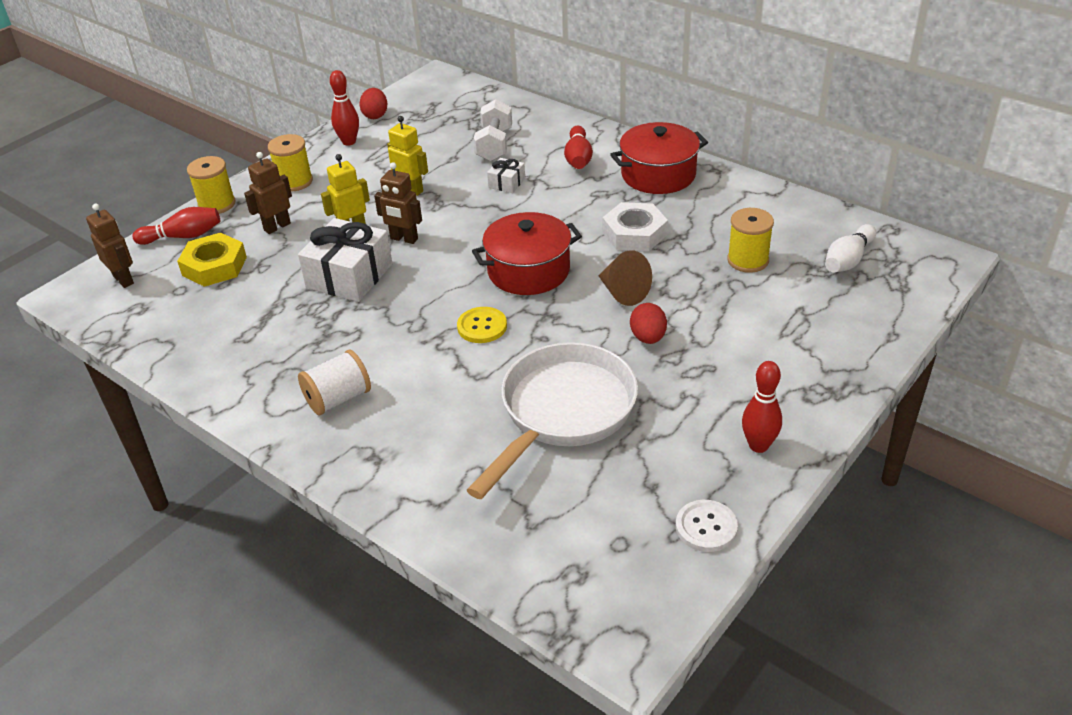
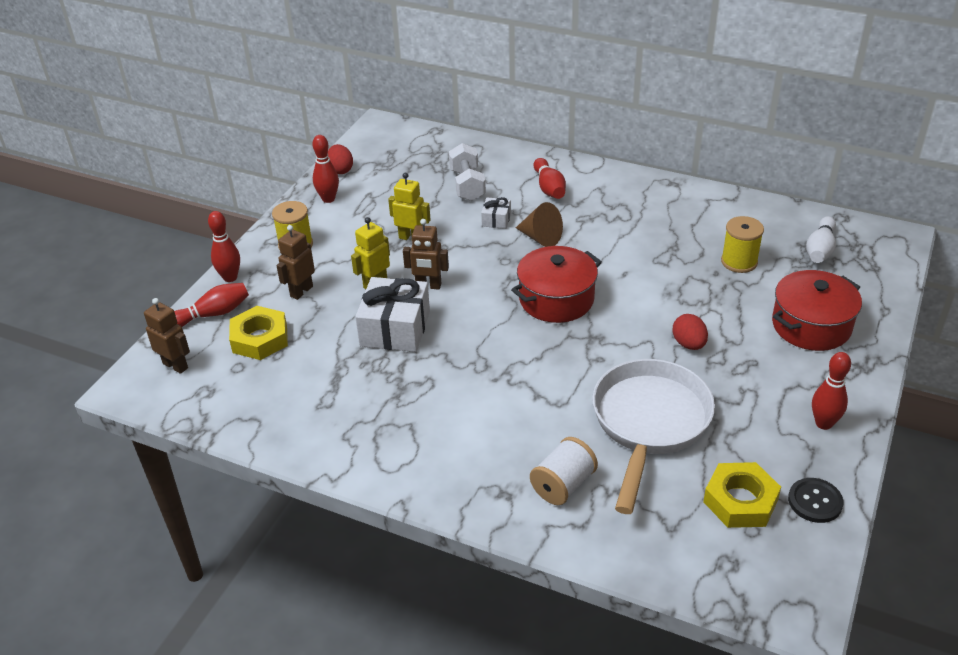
camera: 15 degrees left, 0 degrees up
yellow spool [187,156,235,214] -> red bowling pin [208,211,240,282]
white spool [298,350,371,415] -> white spool moved to [530,437,598,505]
yellow button [457,307,507,343] -> none
brown cone [598,250,652,306] -> brown cone moved to [516,202,563,247]
white nut [603,202,668,251] -> none
red pot [610,122,708,194] -> red pot moved to [772,270,862,351]
white button [676,500,738,552] -> black button [788,478,843,523]
none -> yellow nut [703,462,781,528]

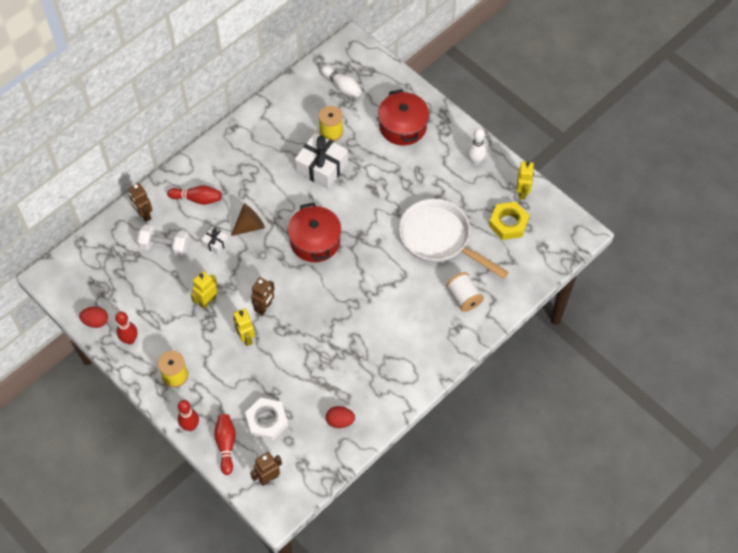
camera: 70 degrees left, 20 degrees up
yellow nut [229,306,288,360] -> white nut [245,397,288,441]
brown robot [276,225,315,300] -> brown robot moved to [129,183,152,222]
white gift [355,277,430,352] -> white gift moved to [295,133,348,189]
red egg [672,314,708,350] -> red egg moved to [326,406,355,428]
black button [788,478,843,523] -> yellow robot [516,161,534,200]
red bowling pin [812,352,851,430] -> white bowling pin [467,128,486,165]

